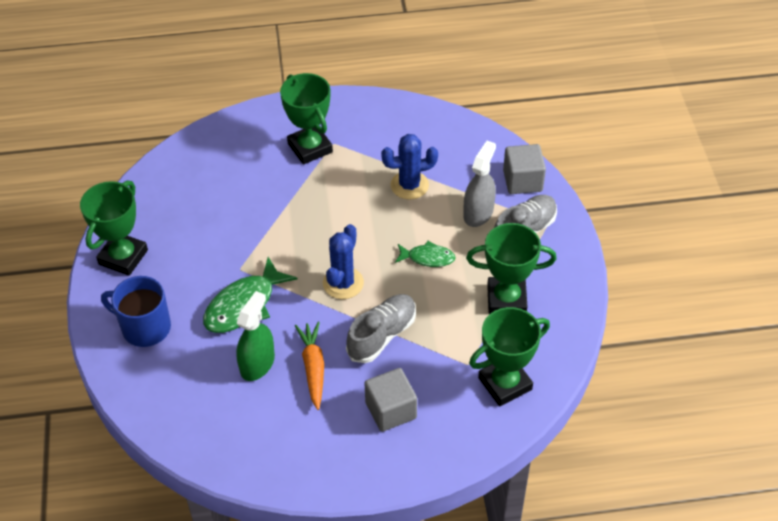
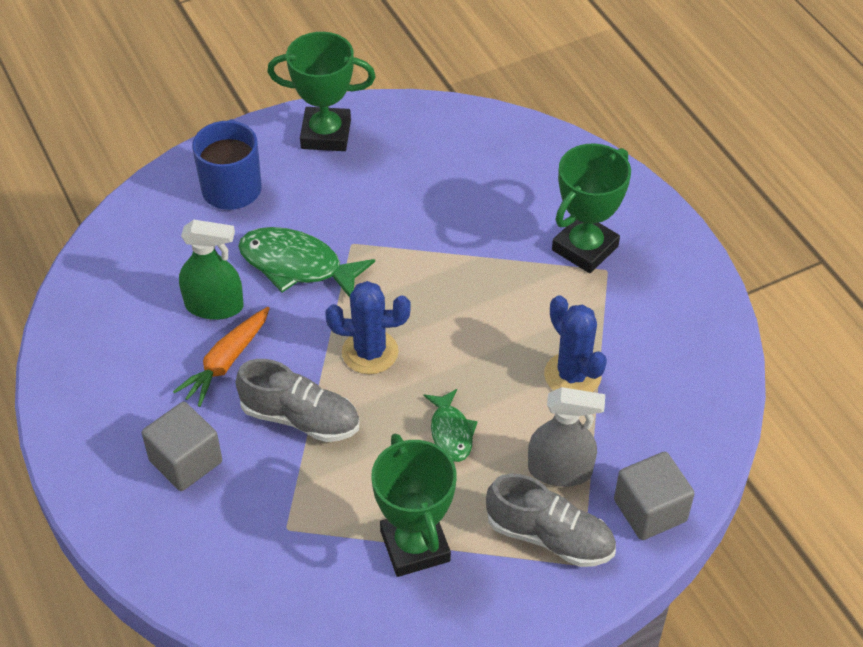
camera: 70 degrees right, 0 degrees up
orange carrot [295,322,324,410] -> orange carrot turned 150 degrees clockwise [173,307,270,407]
green trophy [469,307,550,406] -> none

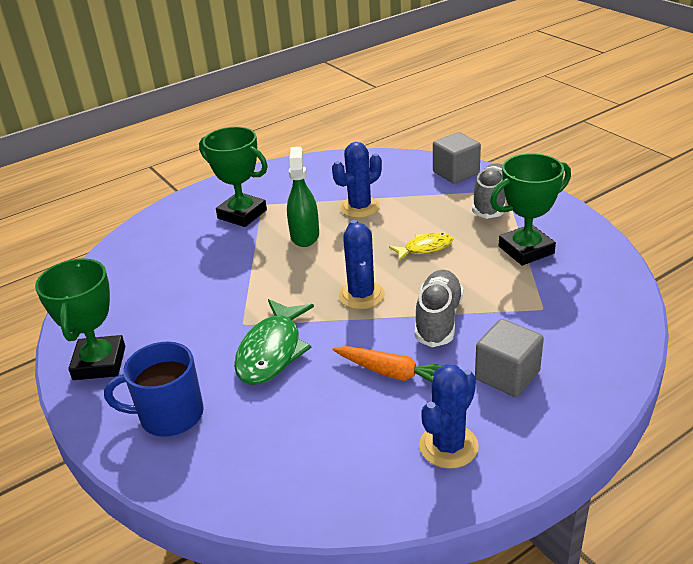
camera: 95 degrees left, 15 degrees down
green spray bottle [179,220,244,320] -> green spray bottle moved to [287,147,319,247]
green fish [424,389,478,462] -> yellow fish [389,233,454,261]
grey spray bottle [528,387,605,487] -> none
none -> blue cactus [419,364,479,469]

